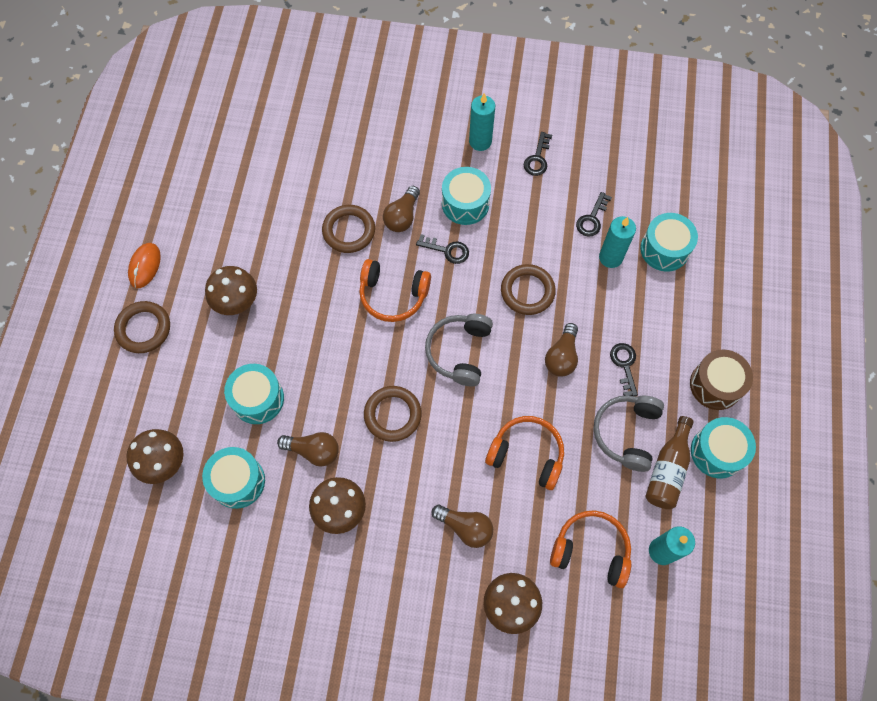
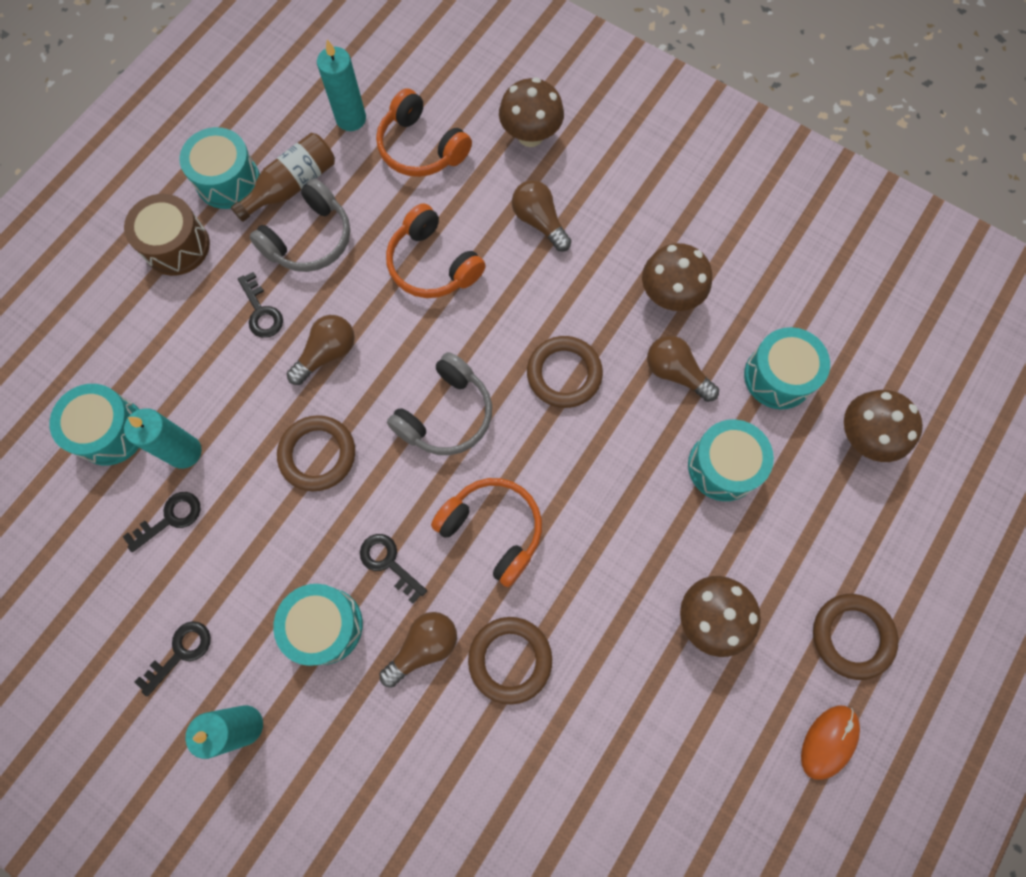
camera: 155 degrees left, 5 degrees up
black key [610,343,638,396] -> black key turned 45 degrees counterclockwise [238,272,283,338]

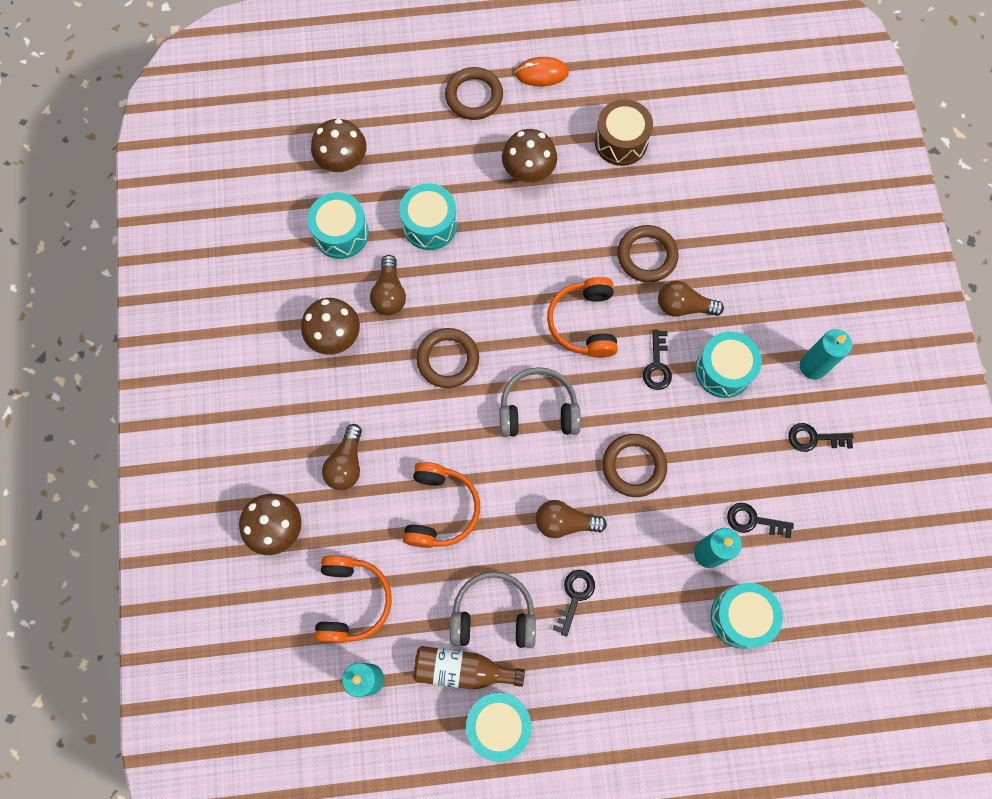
camera: 130 degrees left, 0 degrees up
brown drum [124,194,210,276] -> brown drum moved to [595,99,653,166]

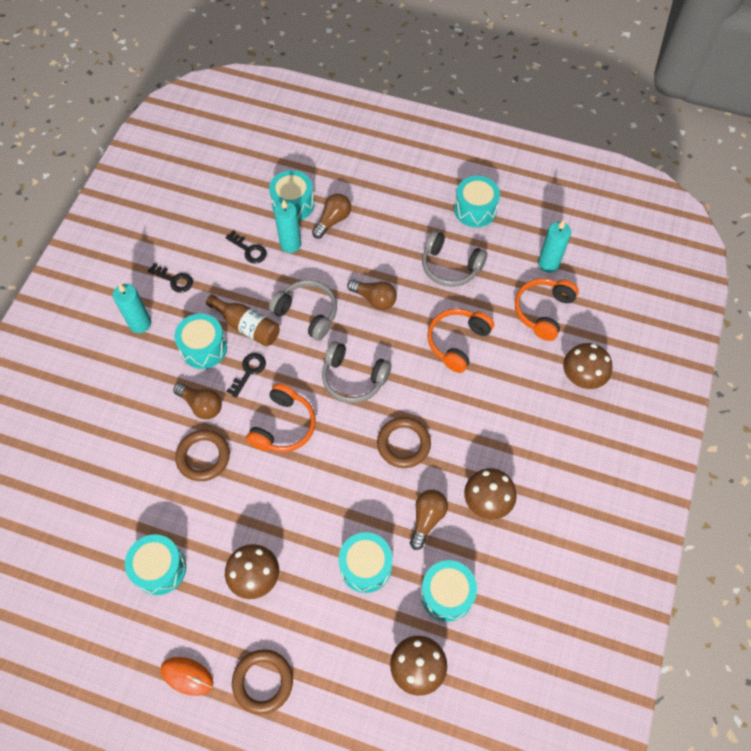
camera: 155 degrees left, 10 degrees down
brown light bulb [322,424,362,490] -> brown light bulb moved to [312,194,351,239]
brown bottle [413,646,525,690] -> brown bottle moved to [206,294,280,346]
black key [553,570,595,637] -> none
brown drum [595,99,653,166] -> turquoise drum [125,534,186,595]
brown ring [602,434,667,497] -> grey headphones [269,280,337,341]

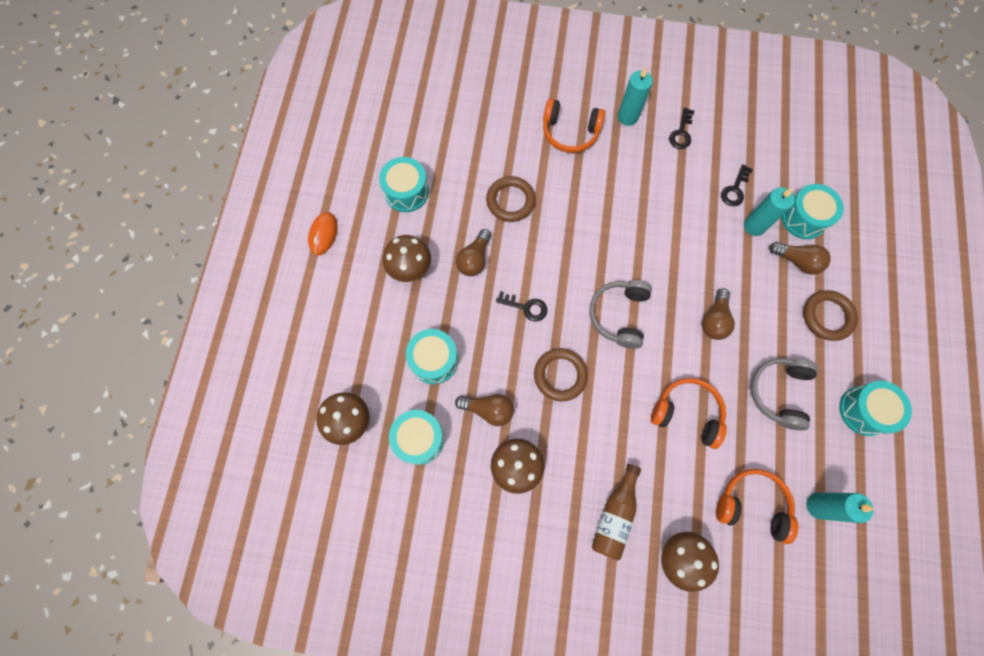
camera: 80 degrees right, 10 degrees up
brown light bulb [173,383,222,419] -> brown light bulb moved to [456,229,491,276]
turquoise drum [174,313,227,369] -> none
brown bottle [206,294,280,346] -> brown bottle moved to [592,464,641,561]
black key [226,353,266,398] -> black key moved to [496,291,547,322]
brown ring [232,649,293,714] -> brown ring moved to [803,290,858,341]
orange headphones [246,383,316,452] -> orange headphones moved to [543,99,605,153]
grey headphones [269,280,337,341] -> none

